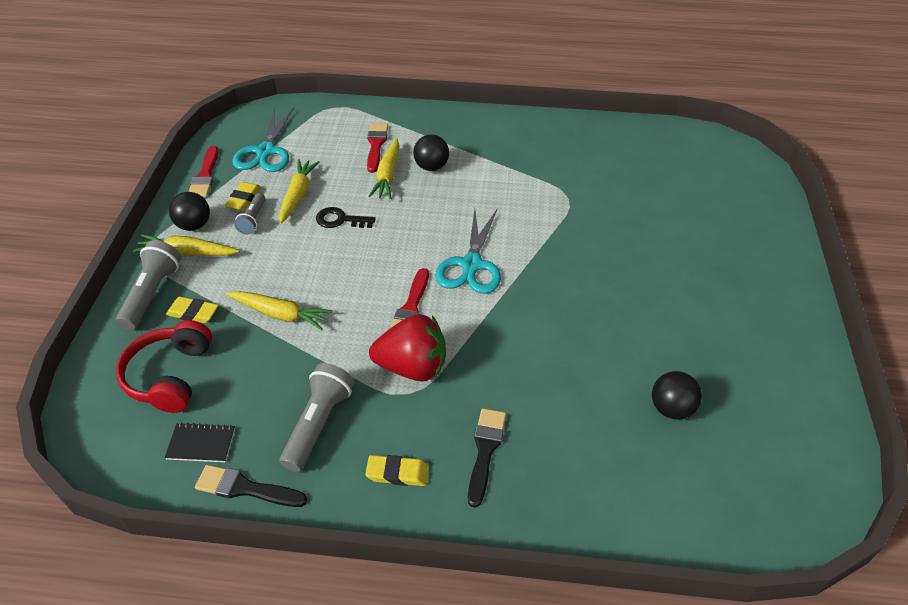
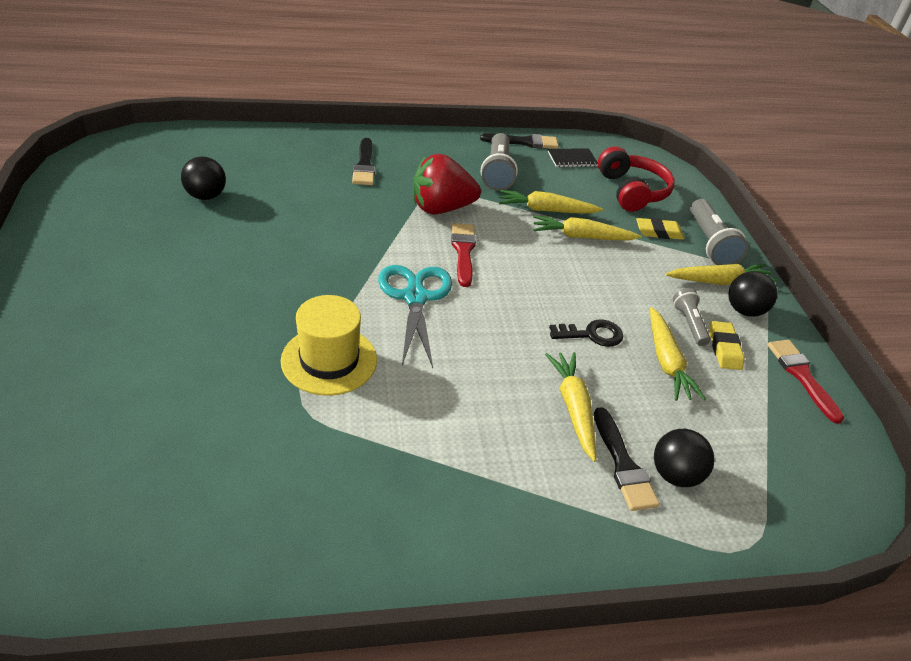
camera: 160 degrees right, 5 degrees down
turquoise scissors [232,108,294,172] -> none
yellow eraser [365,455,429,486] -> none
red brush [367,123,388,173] -> black brush [594,407,660,511]
black ball [413,135,449,171] -> black ball moved to [654,429,714,487]
none -> yellow hat [281,295,377,396]
none -> yellow carrot [499,190,603,213]

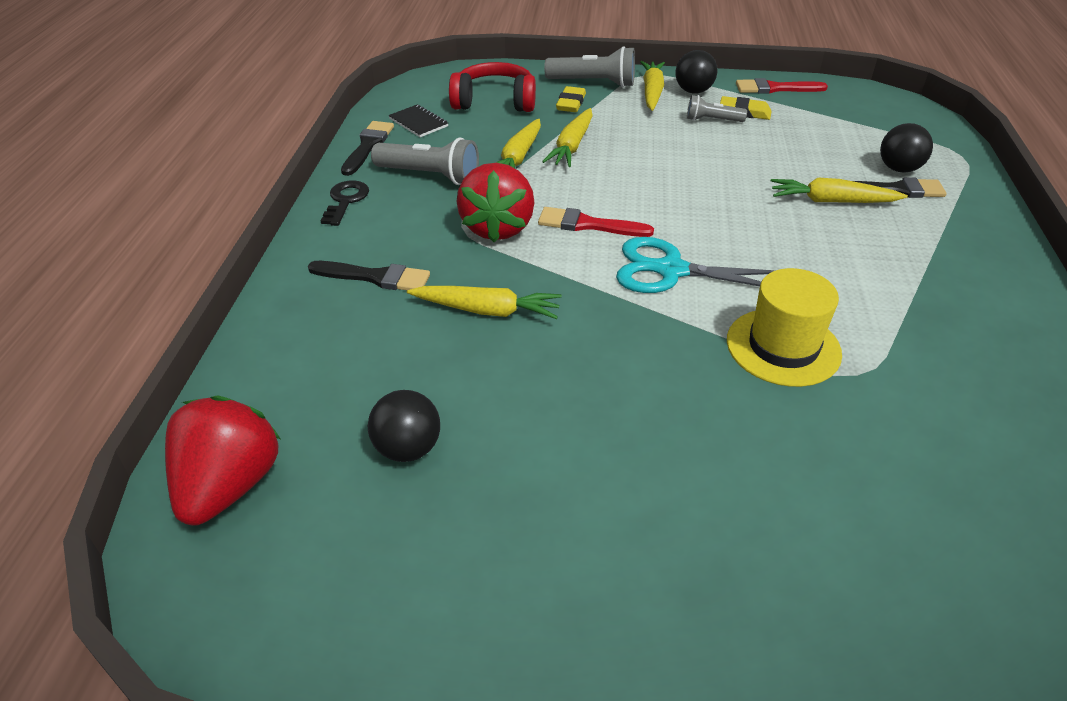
camera: 70 degrees left, 0 degrees up
black notebook [548,148,598,167] -> black notebook turned 45 degrees counterclockwise [389,105,448,137]
black key [549,319,623,347] -> black key moved to [321,180,369,226]
yellow carrot [650,307,706,401] -> yellow carrot moved to [407,286,562,319]
none -> red strawberry [165,395,281,525]

